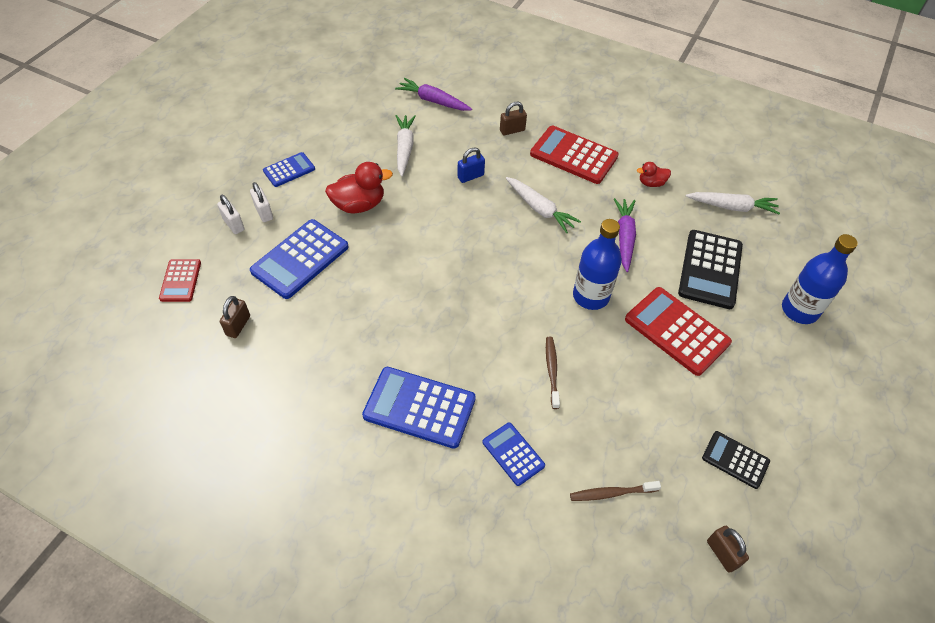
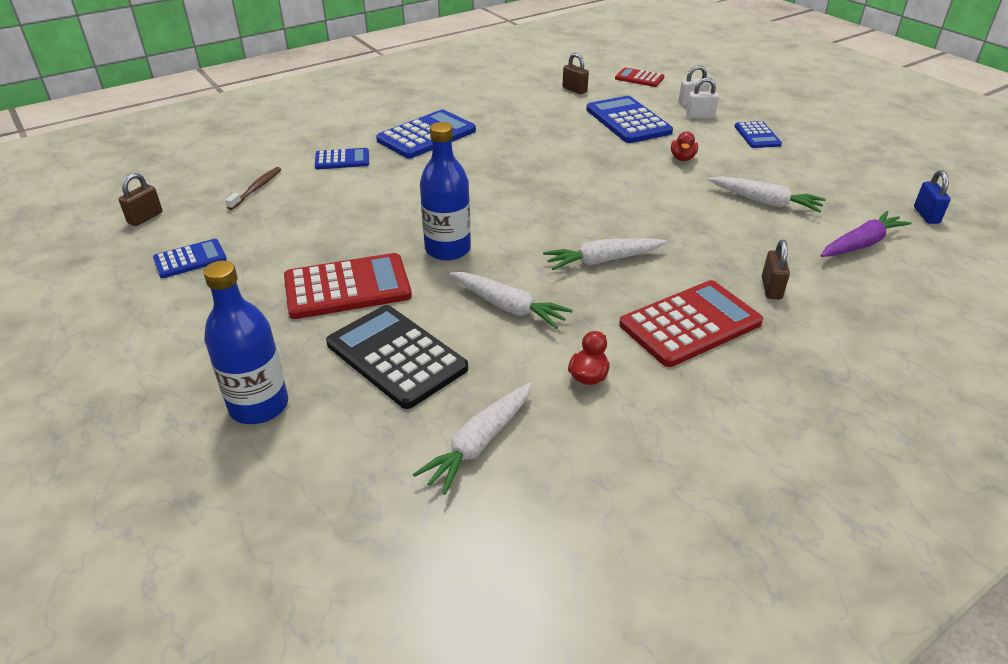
camera: 120 degrees right, 15 degrees down
red duck [325,162,393,213] -> red duck [671,131,698,161], size x0.56
blue padlock [457,147,485,183] -> blue padlock moved to [914,170,951,224]
brown toothbrush [546,337,560,409] -> none
purple carrot [614,198,636,272] -> white carrot [449,272,573,329]
black calculator [702,431,770,489] -> blue calculator [153,239,227,278]
brown padlock [707,526,749,573] -> brown padlock turned 60 degrees counterclockwise [119,173,163,226]

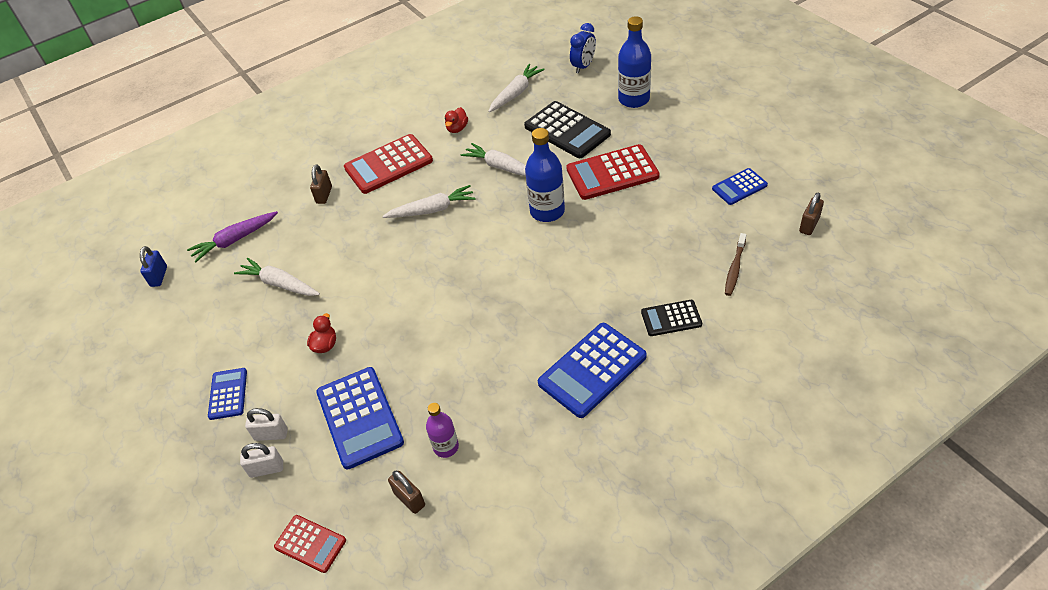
camera: 175 degrees left, 10 degrees up
blue calculator [315,148,369,169] -> black calculator [641,300,702,336]
none -> purple bottle [426,403,459,458]
none -> blue clock [570,23,596,74]

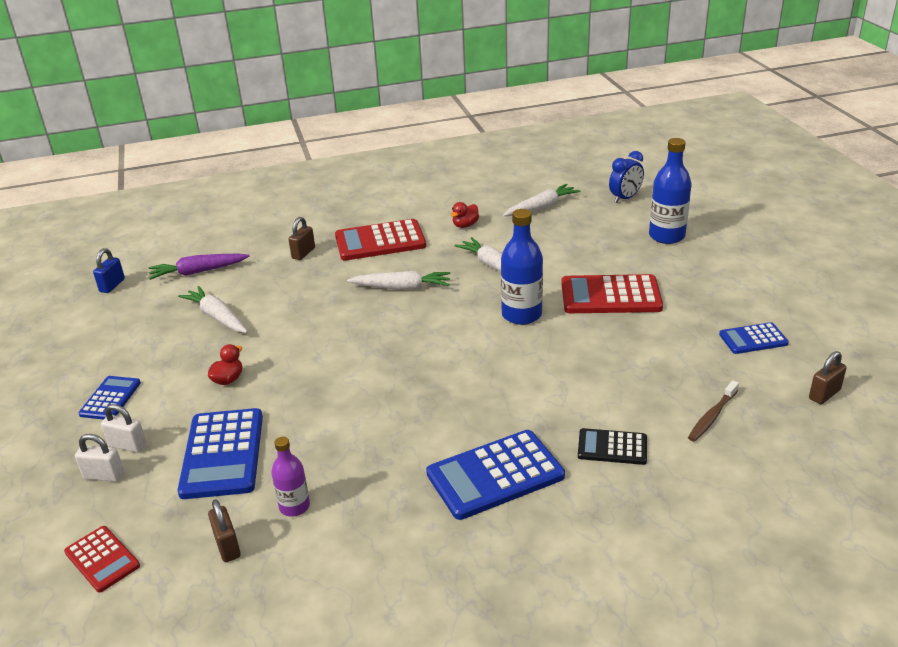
camera: 15 degrees right, 15 degrees down
black calculator [524,101,611,158] -> none

